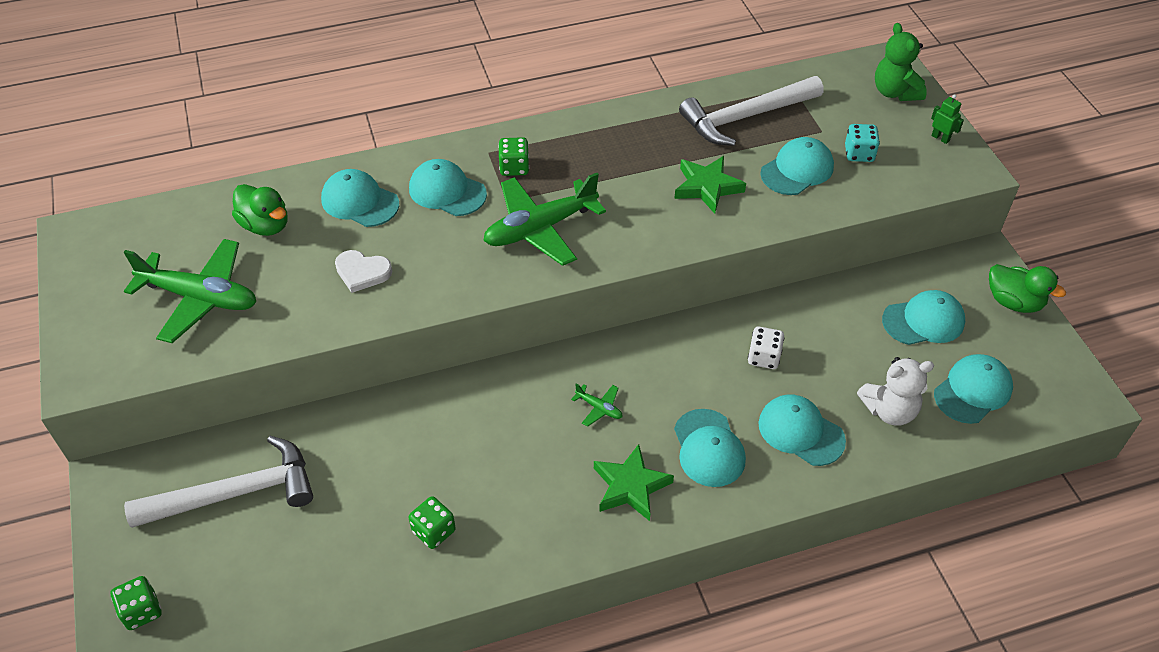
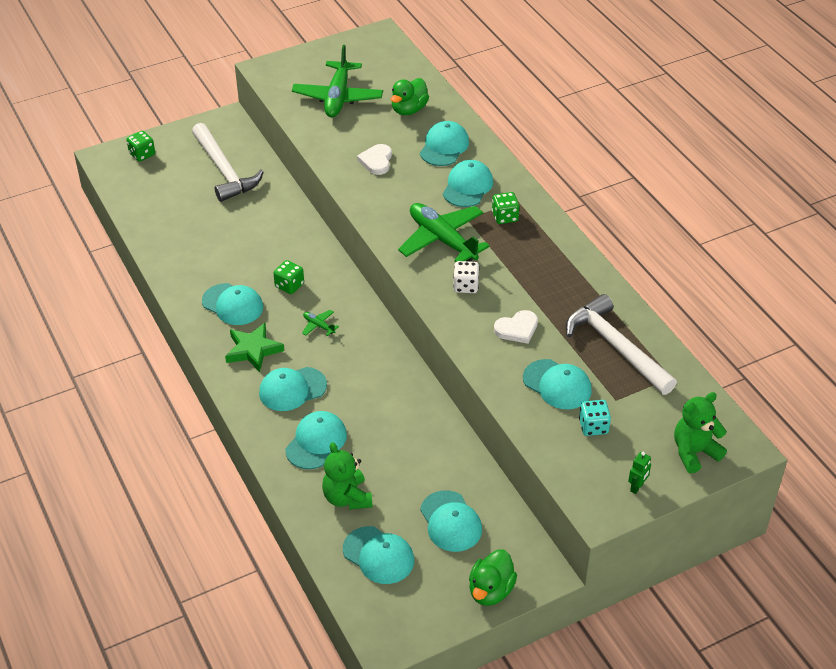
camera: 80 degrees right, 5 degrees down
green dice [409,496,456,549] -> green dice moved to [273,260,304,294]
green plane [571,384,622,427] -> green plane turned 105 degrees clockwise [302,310,339,336]
green star [674,156,746,214] -> white heart [494,310,538,344]
white dice [748,326,784,369] -> white dice moved to [453,261,479,293]
white teddy bear [857,357,934,426] -> green teddy bear [322,442,372,510]
none -> turquoise cap [202,283,263,325]

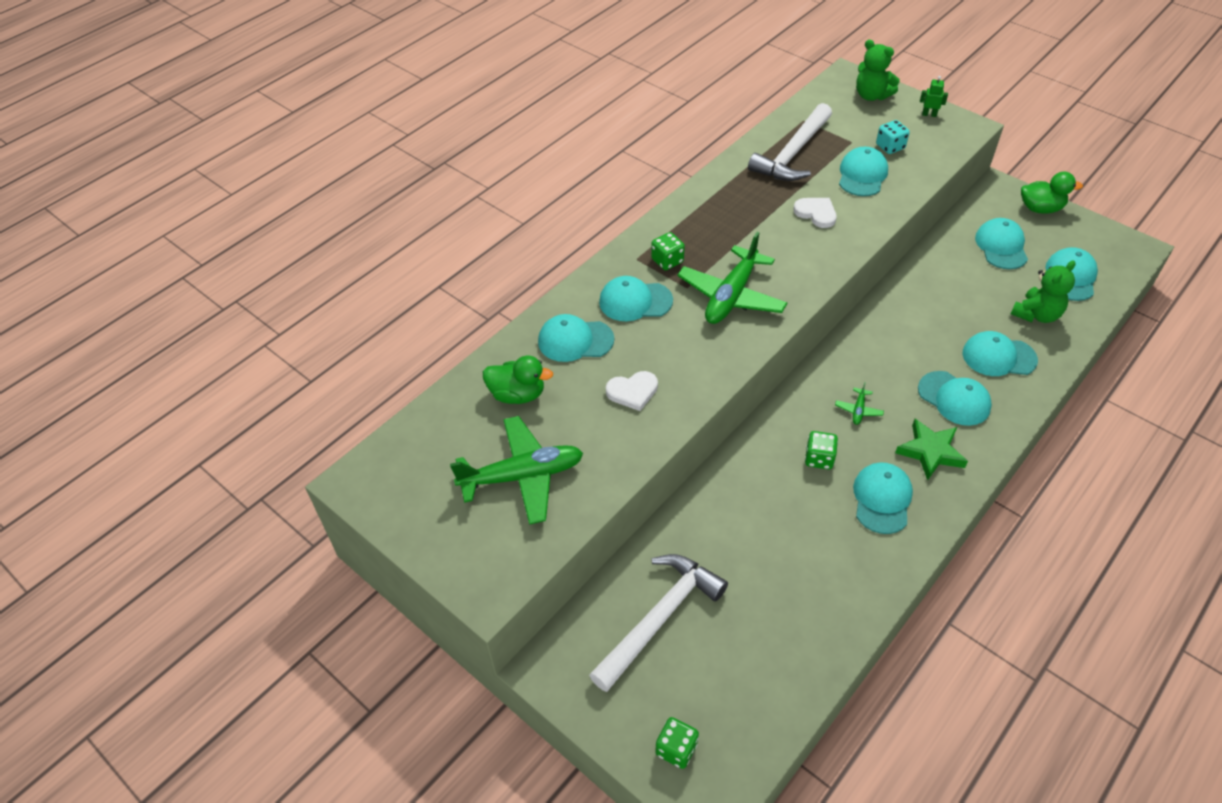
camera: 110 degrees left, 5 degrees up
turquoise cap [420,490,482,552] -> turquoise cap turned 45 degrees counterclockwise [975,218,1028,269]
white dice [453,261,479,293] -> none

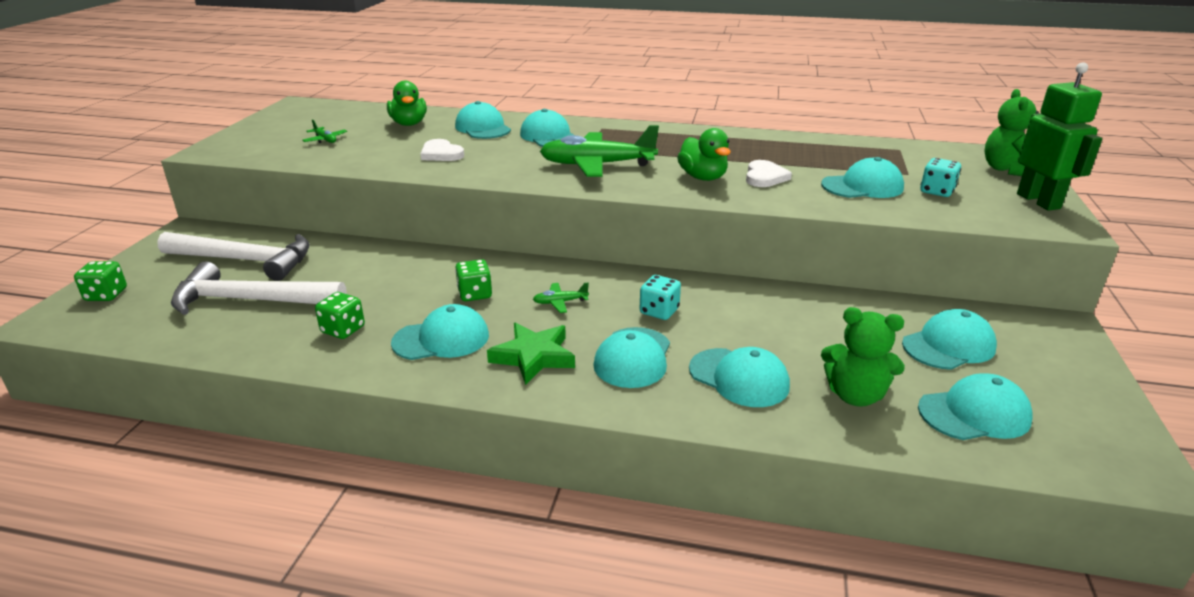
camera: 60 degrees right, 20 degrees down
green plane [450,416,583,525] -> green plane [302,120,347,143], size x0.41
green dice [651,232,685,270] -> green dice moved to [315,292,365,339]
white hammer [748,103,832,181] -> white hammer moved to [171,261,347,315]
green robot [920,76,948,117] -> green robot [1017,62,1102,211], size x2.26
turquoise cap [963,331,1038,376] -> turquoise cap turned 150 degrees clockwise [689,347,790,407]
green duck [1021,172,1083,214] -> green duck moved to [677,128,731,181]
none -> turquoise dice [640,275,681,320]

